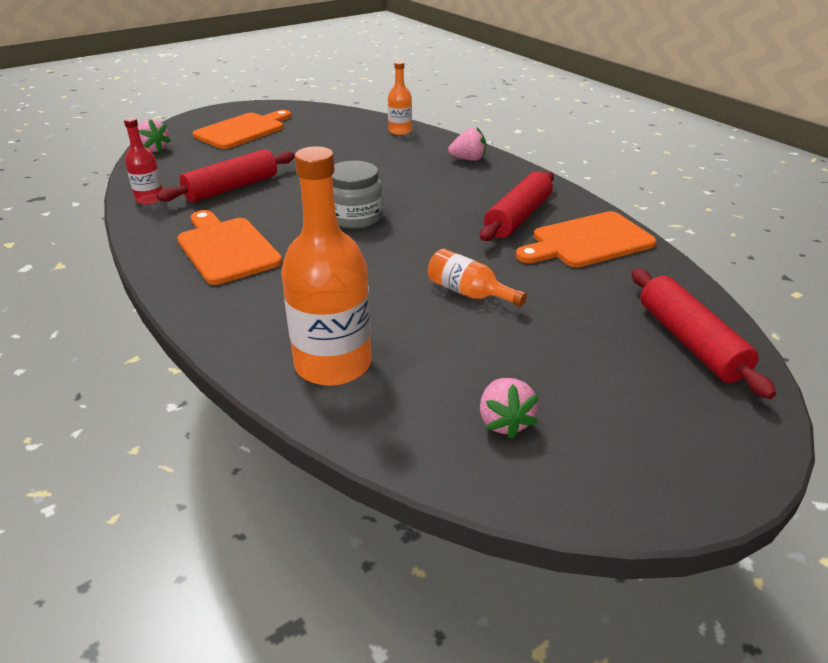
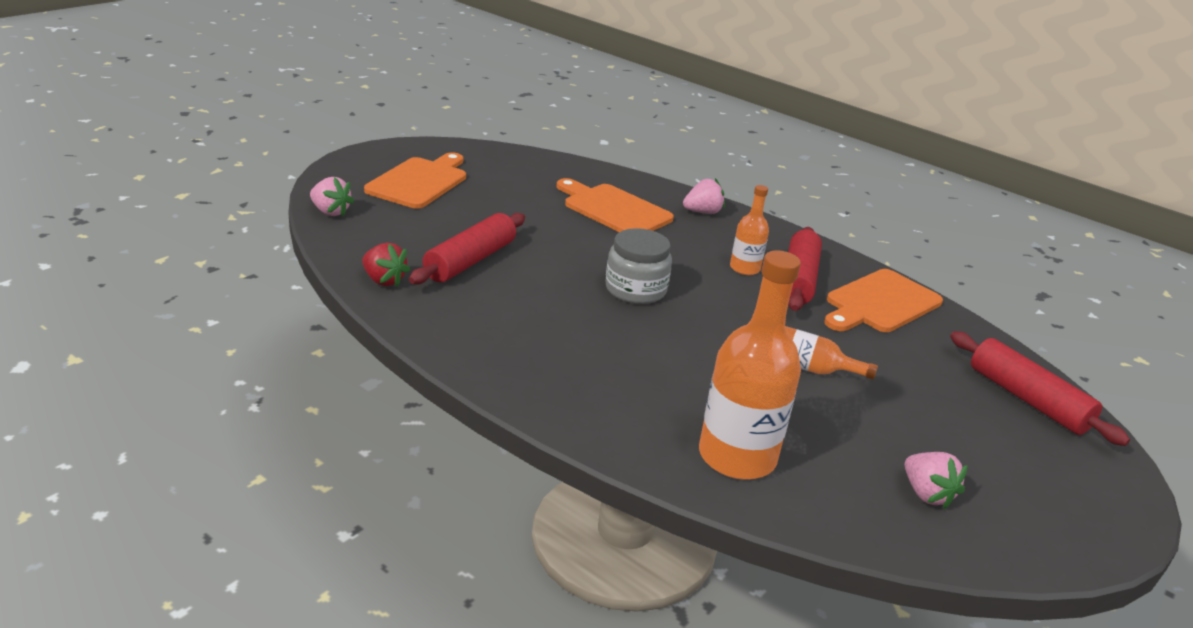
camera: 20 degrees left, 5 degrees down
red bottle [124,117,163,205] -> red strawberry [362,243,410,287]
orange cutting board [177,210,282,285] -> orange cutting board moved to [556,178,674,232]
orange bottle [388,61,412,135] -> orange bottle moved to [730,185,769,275]

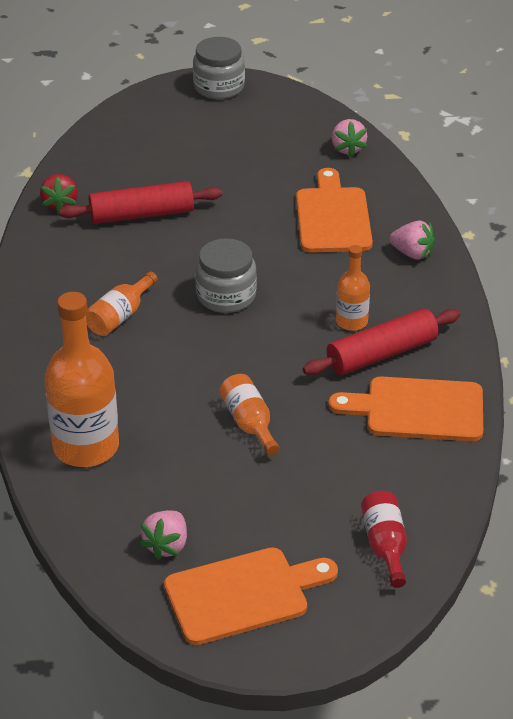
camera: 50 degrees right, 10 degrees up
pink strawberry [310,177,354,216] -> pink strawberry moved to [332,119,367,157]
orange cutting board [364,152,466,208] -> orange cutting board moved to [164,547,338,645]
red rolling pin [950,331,1130,446] -> red bottle [361,491,407,588]
none -> orange bottle [86,272,158,336]
none -> grey jar [193,37,245,100]

